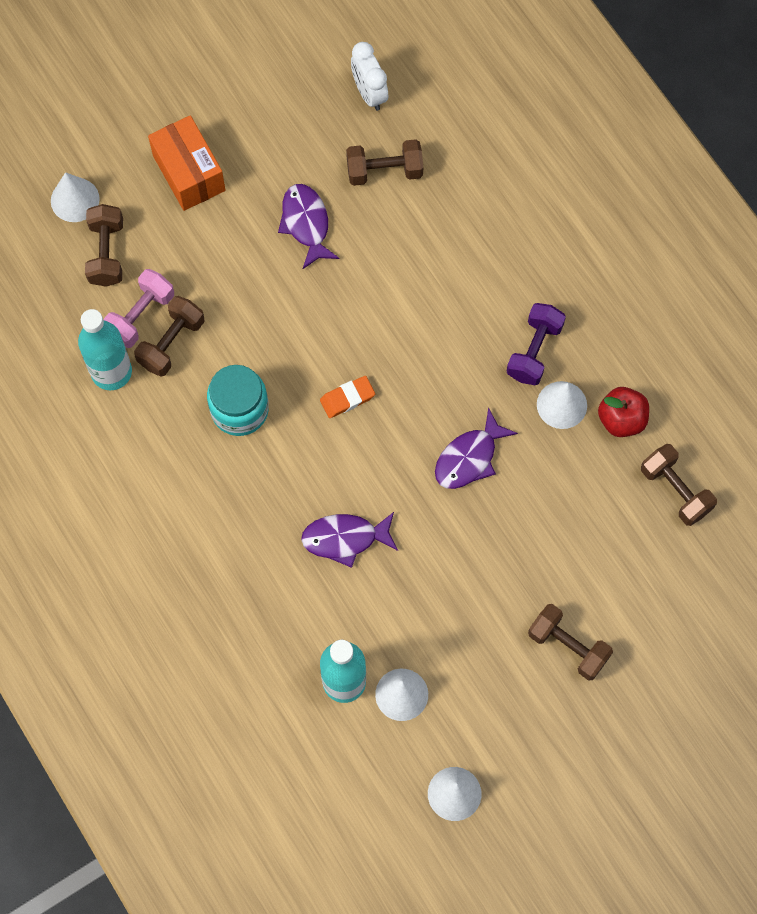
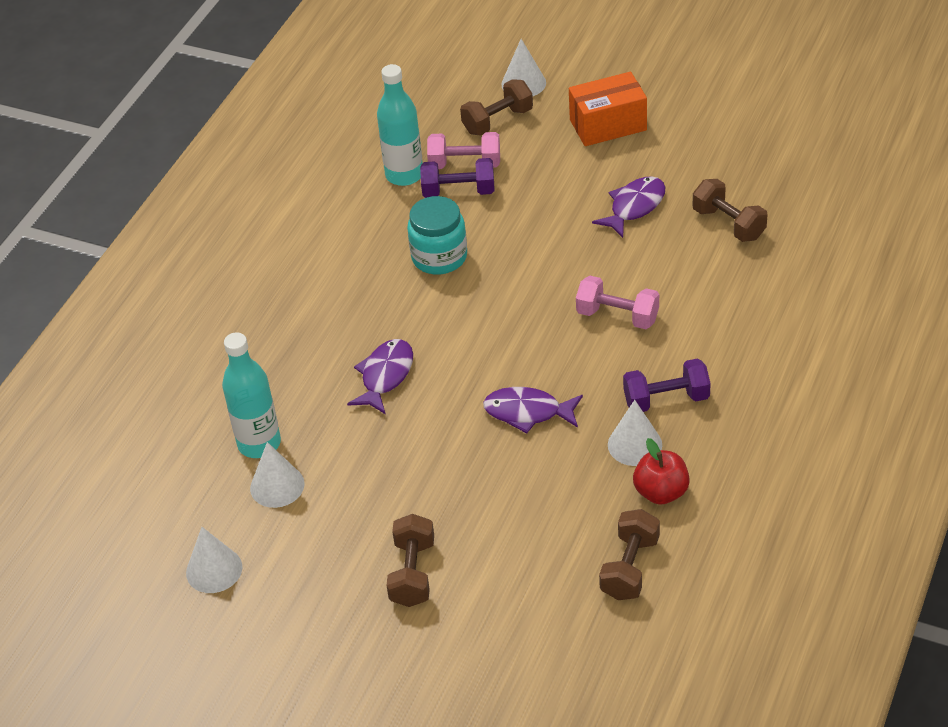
camera: 60 degrees right, 25 degrees down
brown dumbbell [134,296,205,377] -> purple dumbbell [420,158,494,198]
orange box [148,115,225,211] -> orange box turned 45 degrees clockwise [569,72,647,146]
purple fish [301,512,398,568] -> purple fish turned 60 degrees clockwise [347,339,413,414]
orange eraser [320,376,375,418] -> none
white clock [351,42,388,111] -> none
none -> pink dumbbell [576,276,659,329]

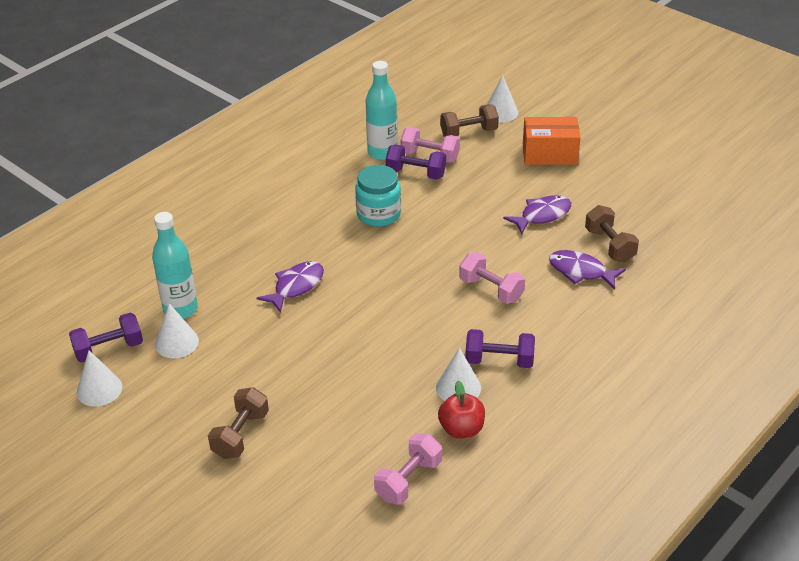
camera: 15 degrees right, 5 degrees down
purple fish [483,387,583,433] -> purple fish moved to [549,250,626,290]
brown dumbbell [599,509,660,600] -> pink dumbbell [374,433,442,504]
none -> purple dumbbell [69,313,143,363]

